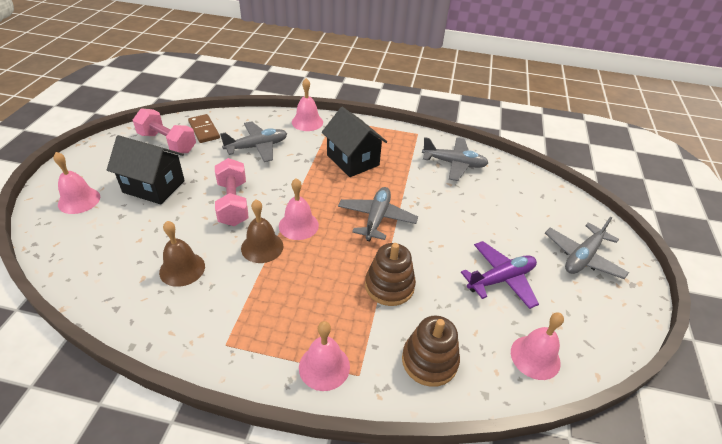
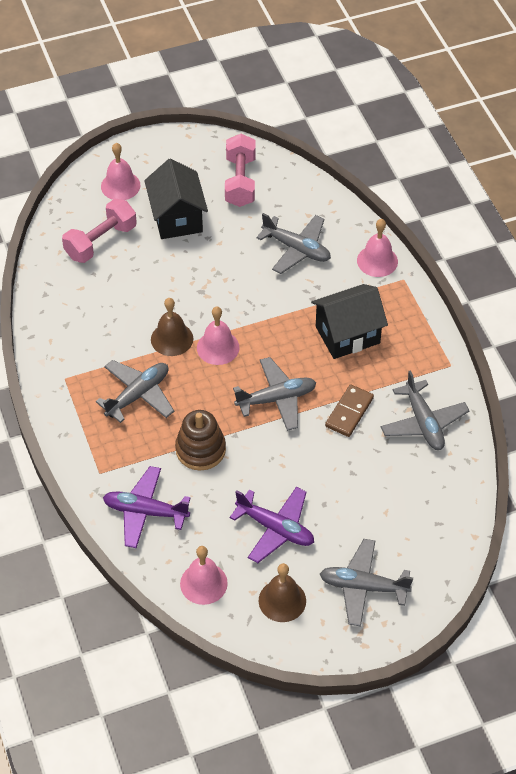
camera: 60 degrees right, 10 degrees up
brown bell [159,221,205,287] -> brown bell moved to [259,563,306,622]
brown domino [188,114,220,143] -> brown domino moved to [325,384,374,437]
pink dumbbell [215,158,249,226] -> pink dumbbell moved to [62,199,137,263]
pink bell [299,321,350,391] -> none
black house [322,107,387,177] -> black house turned 45 degrees clockwise [311,284,388,359]
brown stacking toy [402,316,460,387] -> purple plane [103,466,191,548]
none -> grey plane [96,360,174,423]

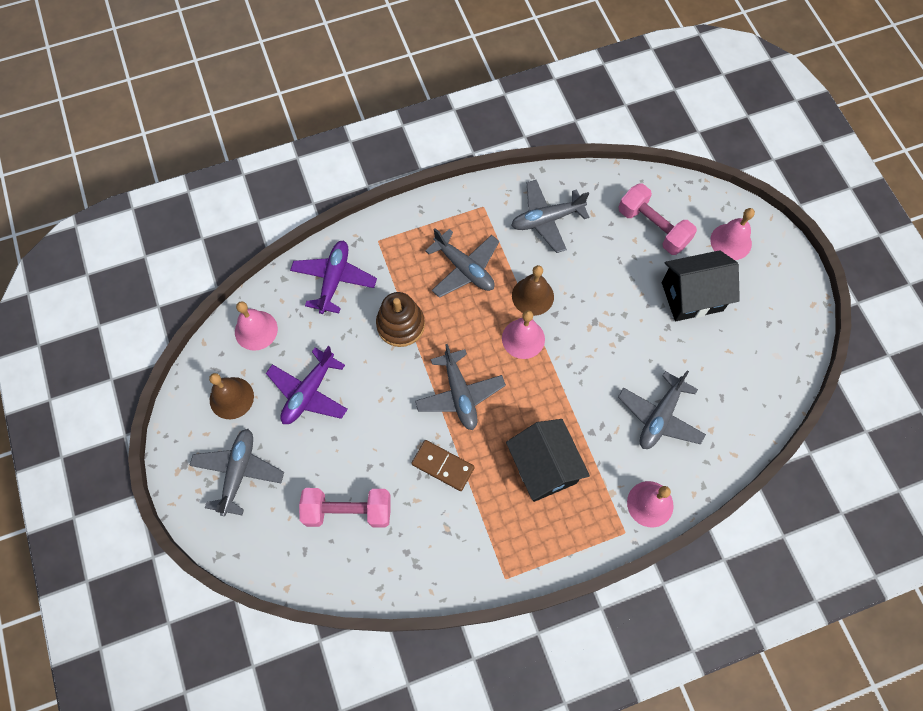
camera: 90 degrees right, 15 degrees up
pink dumbbell [225,134,256,207] -> pink dumbbell moved to [299,488,390,528]
grey plane [381,370,469,450] -> grey plane moved to [511,180,589,253]

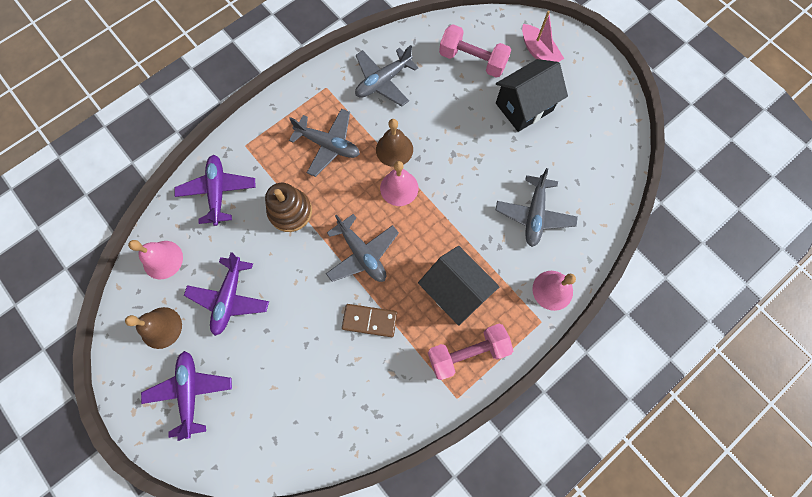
camera: 20 degrees left, 5 degrees up
grey plane [189,429,284,516] -> purple plane [141,351,232,441]
pink dumbbell [299,488,390,528] -> pink dumbbell moved to [428,324,513,380]
pink bell [710,208,755,260] -> pink boat [522,11,564,62]

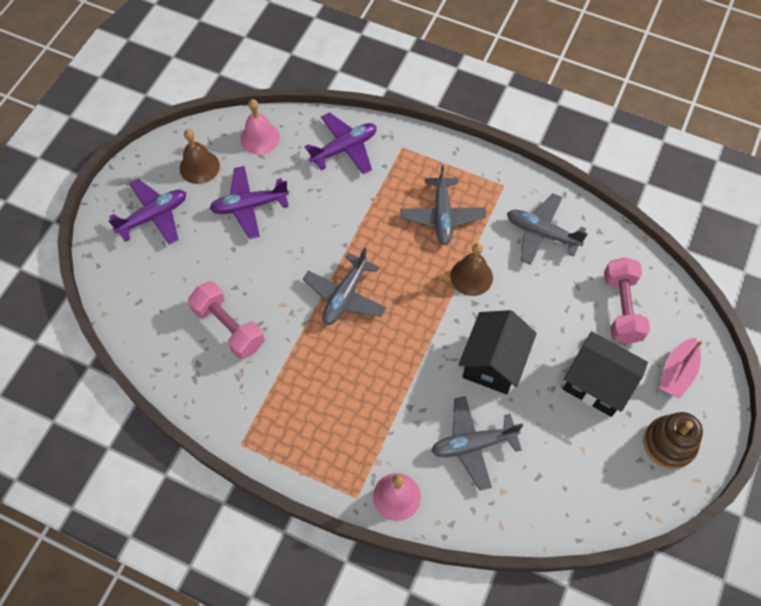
camera: 65 degrees right, 10 degrees down
brown stacking toy [265,183,312,232] -> brown stacking toy moved to [644,412,703,469]
brown domino [342,304,397,337] -> none
pink bell [380,161,418,206] -> none
black house [418,246,500,326] -> black house moved to [458,310,537,394]
pink dumbbell [428,324,513,380] -> pink dumbbell moved to [188,281,265,359]

